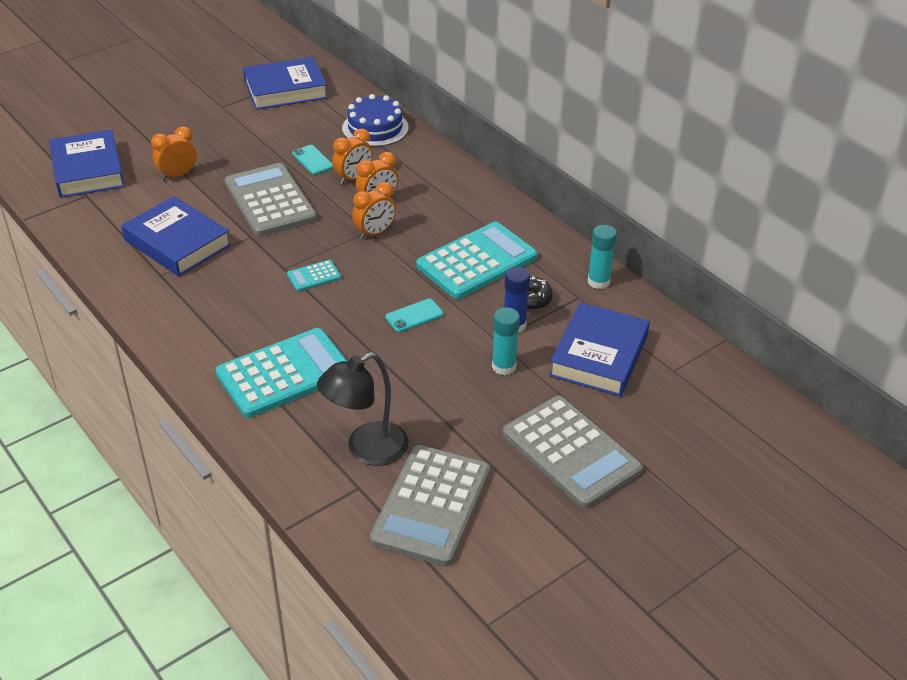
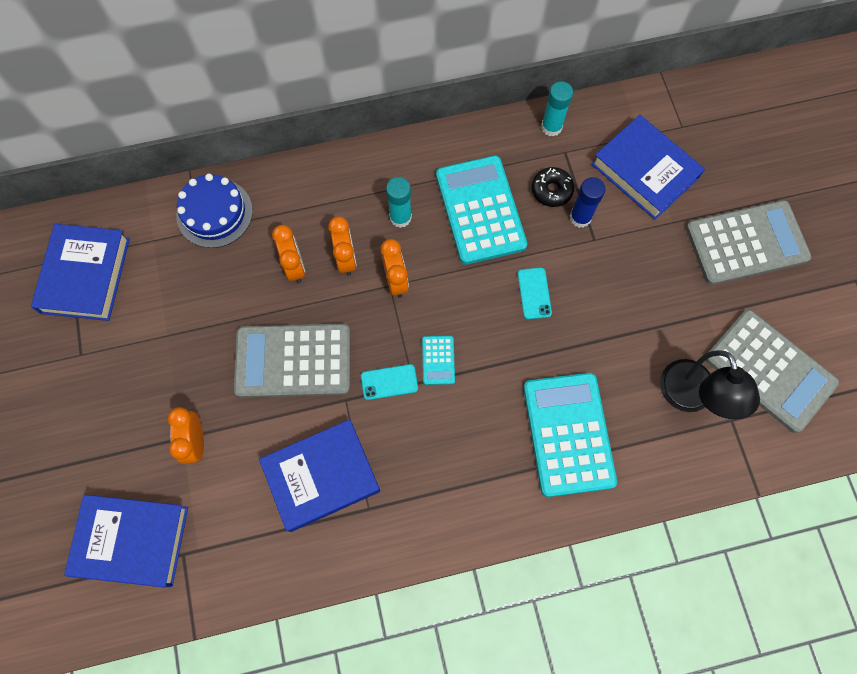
camera: 65 degrees left, 30 degrees up
turquoise phone [292,145,333,175] -> turquoise phone moved to [361,364,418,400]
turquoise glue stick [492,307,520,375] -> turquoise glue stick moved to [386,177,412,228]

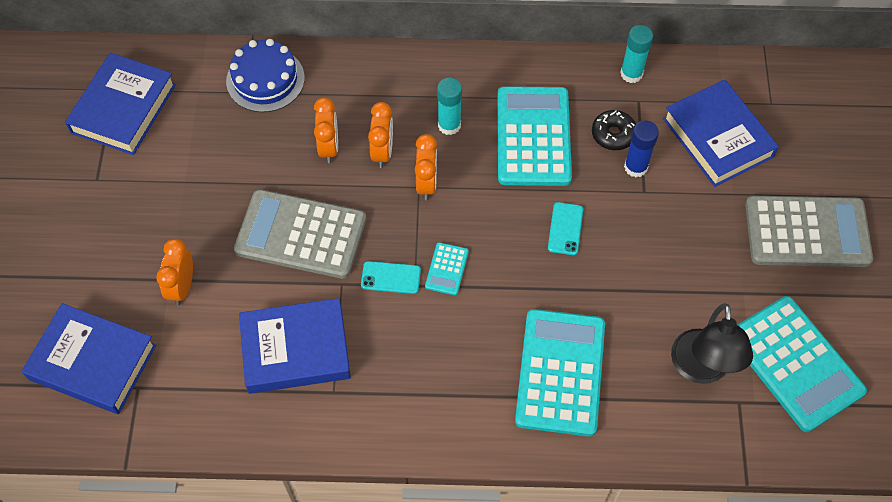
camera: 15 degrees right, 10 degrees down
grey calculator [706,310,839,433] -> turquoise calculator [738,296,867,432]

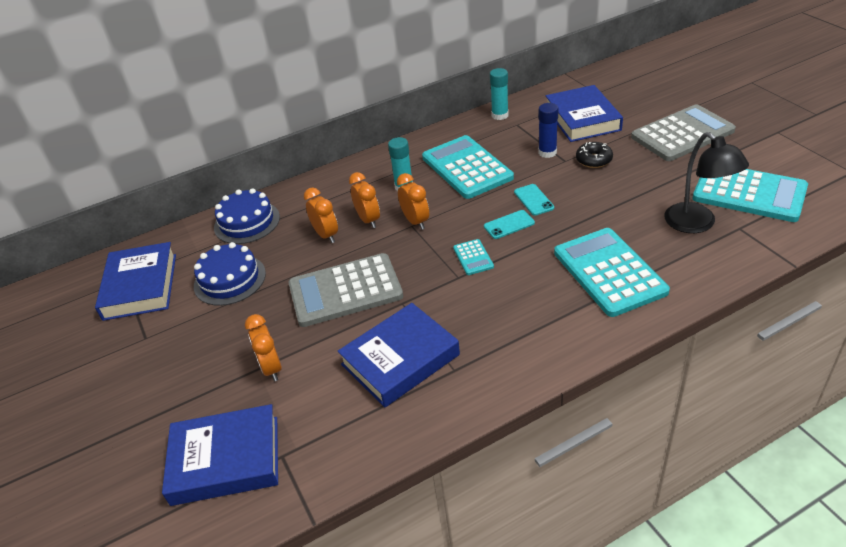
camera: 25 degrees left, 20 degrees down
turquoise phone [361,261,421,294] -> turquoise phone moved to [484,210,535,239]
black donut [592,110,636,150] -> black donut moved to [576,142,613,168]
blue book [663,79,779,187] -> blue book turned 45 degrees clockwise [546,85,623,142]
none -> blue cake [194,242,266,306]

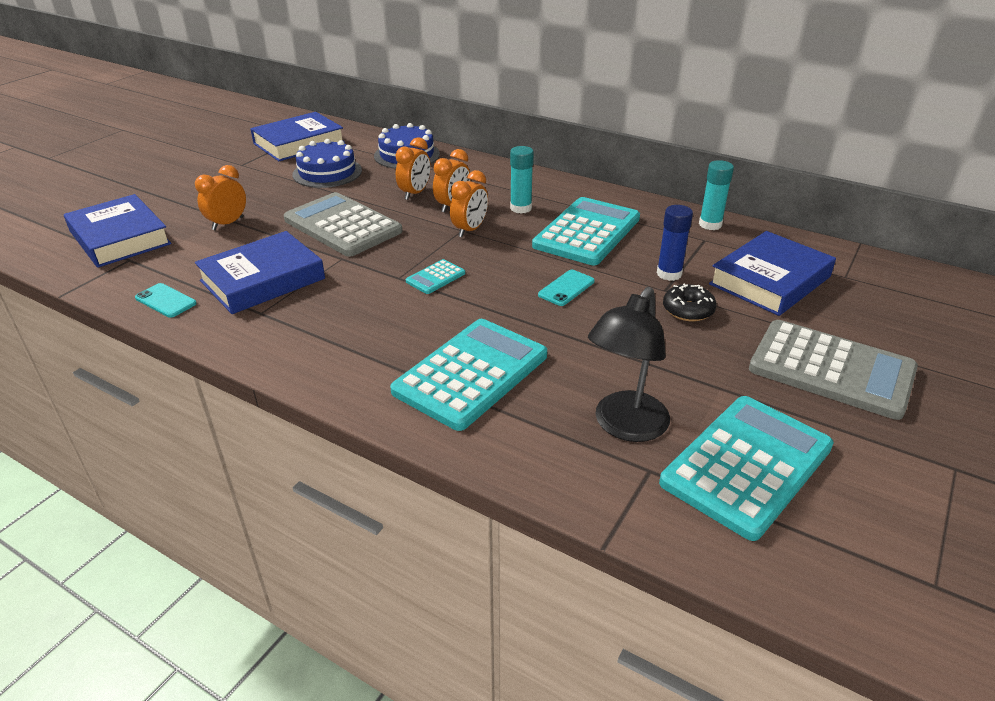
camera: 55 degrees right, 5 degrees down
blue book [338,303,460,407] -> blue book turned 60 degrees counterclockwise [195,231,325,314]
turquoise phone [484,210,535,239] -> turquoise phone moved to [135,283,197,318]
turquoise calculator [693,169,808,222] -> turquoise calculator turned 135 degrees counterclockwise [659,396,834,541]

